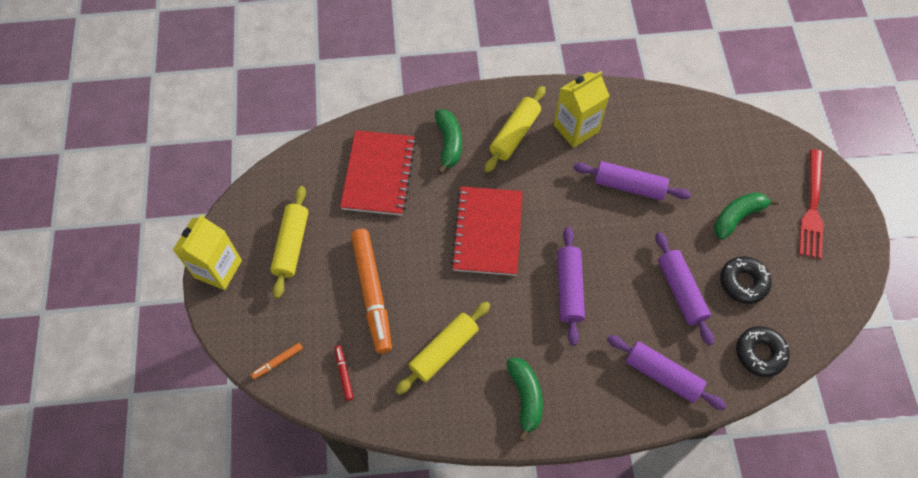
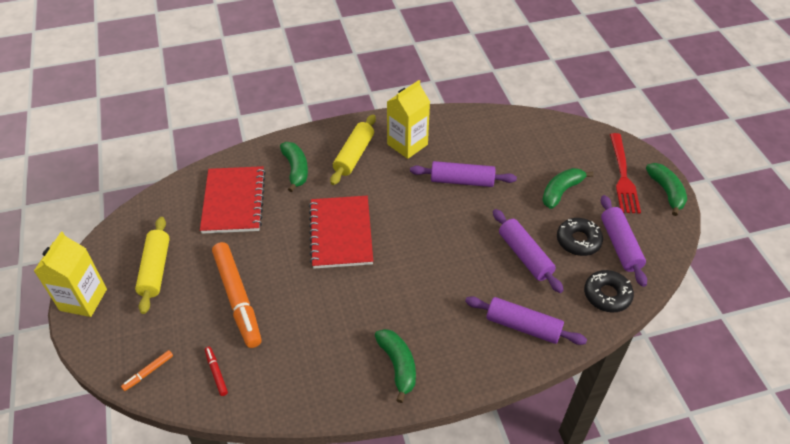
camera: 10 degrees left, 15 degrees down
yellow rolling pin [395,302,490,395] -> none
purple rolling pin [557,227,585,346] -> purple rolling pin moved to [601,195,647,287]
none -> green banana [646,163,687,216]

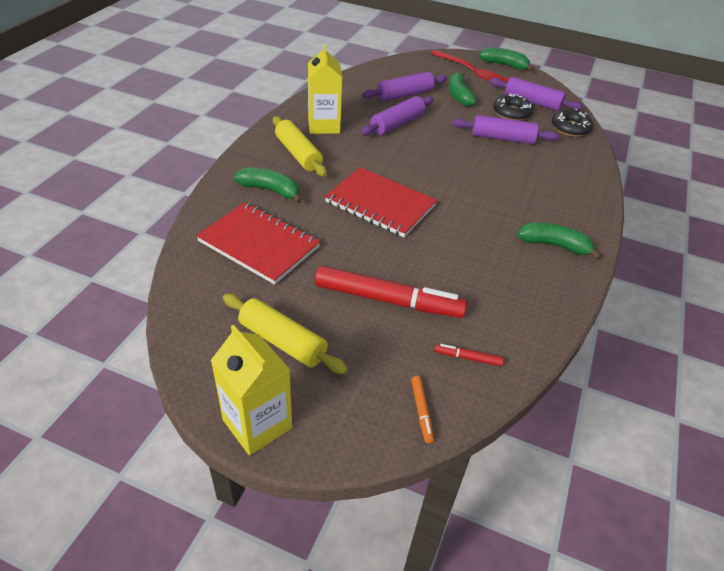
camera: 55 degrees left, 5 degrees down
orange marker [212,242,262,348] -> red marker [315,266,467,318]
purple rolling pin [465,296,587,345] -> purple rolling pin moved to [362,72,447,101]

